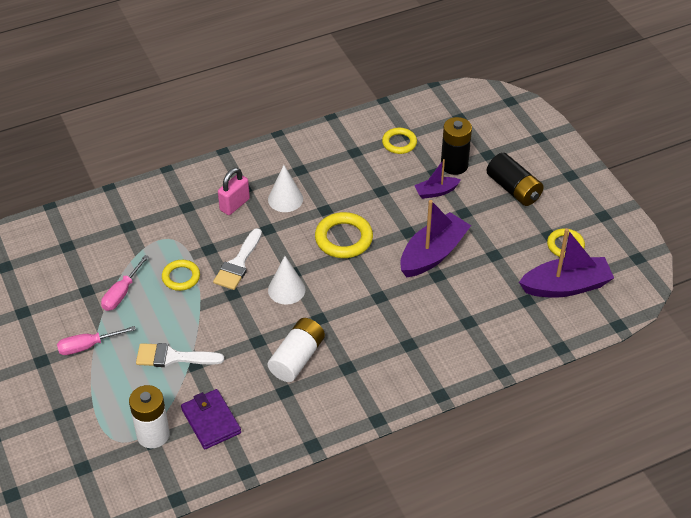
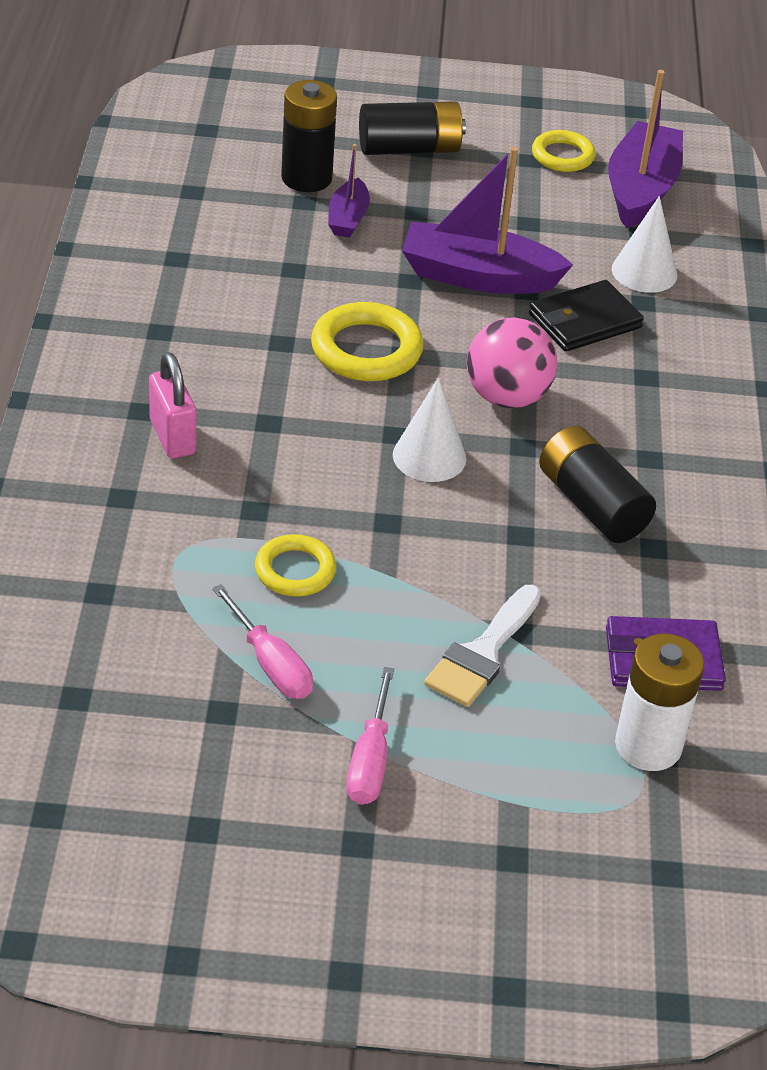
camera: 65 degrees left, 5 degrees down
white brush [213,228,262,290] -> none
white cone [268,165,303,212] -> white cone moved to [612,196,677,293]
white battery [268,318,325,382] -> black battery [539,426,656,543]
yellow ring [382,128,417,154] -> none
purple boat [400,200,471,277] -> purple boat turned 60 degrees counterclockwise [402,147,573,294]
none -> pink ball [467,317,557,408]
none -> black wallet [529,280,644,352]

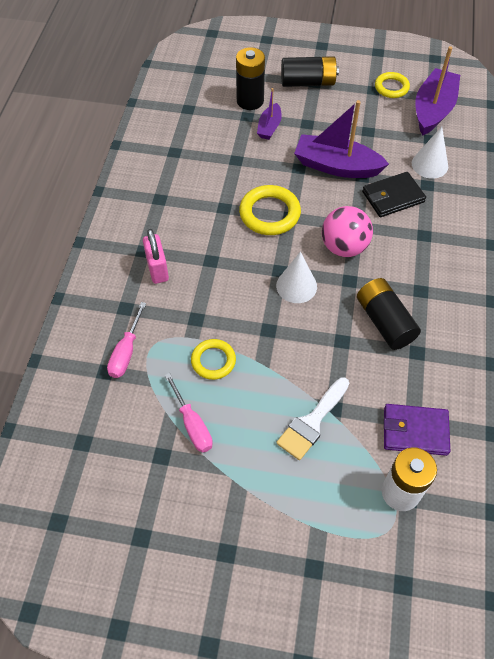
camera: 10 degrees right, 15 degrees up
pink screwdriver [346,667,394,805] -> pink screwdriver moved to [107,302,146,378]

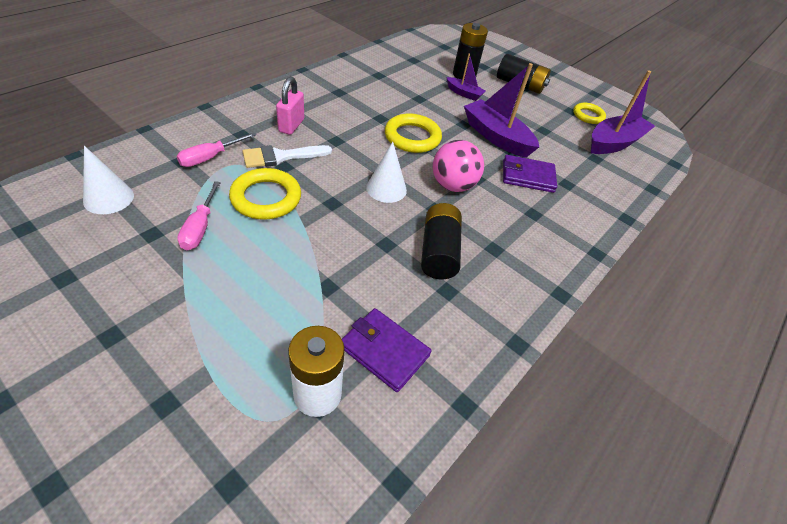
camera: 25 degrees right, 10 degrees down
yellow ring [191,339,236,380] -> yellow ring [229,168,301,219], size x1.55
purple boat [257,88,282,140] -> purple boat turned 105 degrees counterclockwise [446,54,486,101]
white brush [276,377,349,460] -> white brush moved to [242,145,332,168]
black wallet [362,172,426,217] -> purple wallet [503,155,557,193]
white cone [412,127,448,179] -> white cone moved to [83,146,134,214]

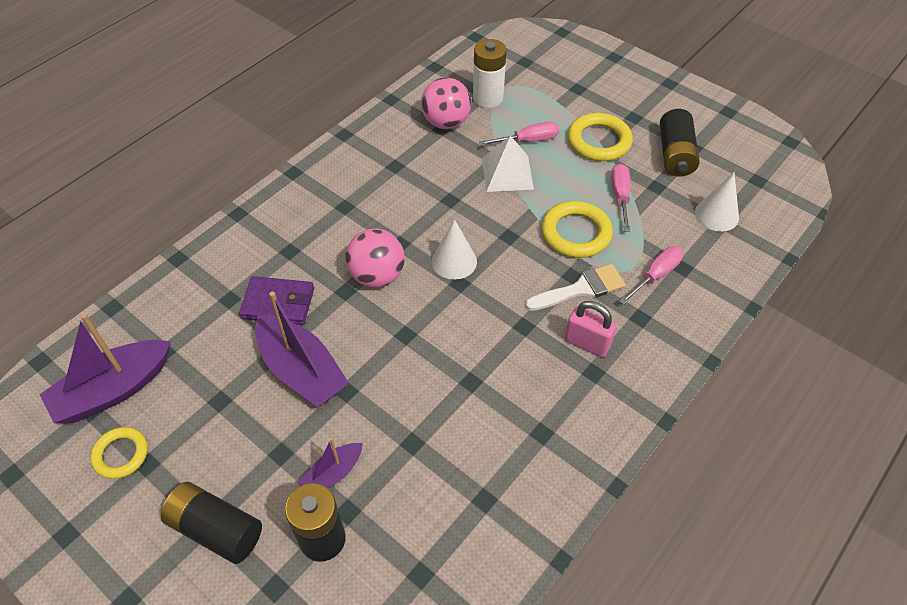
camera: 175 degrees left, 5 degrees up
pink padlock [276,76,304,135] -> pink padlock turned 75 degrees counterclockwise [565,301,617,357]
purple wallet [342,308,431,392] -> pink ball [421,77,471,129]
yellow ring [385,113,442,153] -> yellow ring moved to [568,113,633,161]
black battery [421,203,462,279] -> black battery moved to [660,109,700,177]
purple boat [446,54,486,101] -> purple boat turned 75 degrees counterclockwise [298,438,363,488]
none -> pink screwdriver [479,122,559,146]
none -> white pyramid [482,136,534,192]

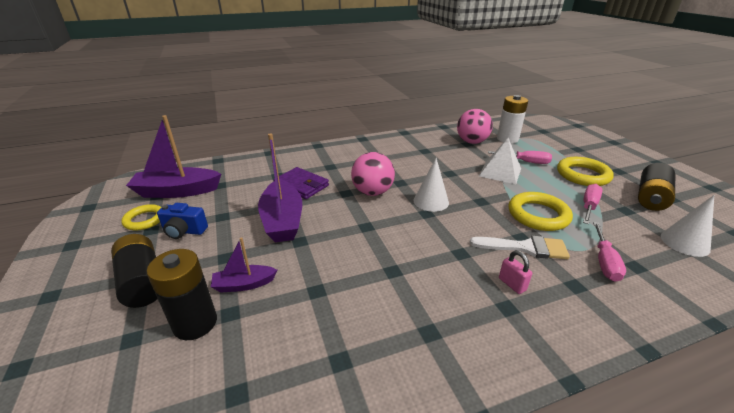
camera: 30 degrees right, 20 degrees down
pink padlock [565,301,617,357] -> pink padlock [499,250,532,294], size x0.65
pink screwdriver [619,246,683,305] -> pink screwdriver turned 120 degrees clockwise [593,222,626,282]
none -> blue camera [157,203,208,239]

